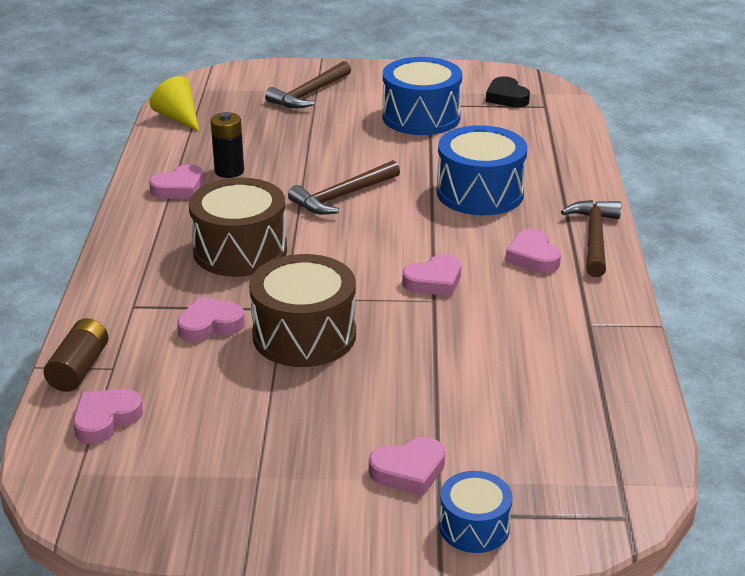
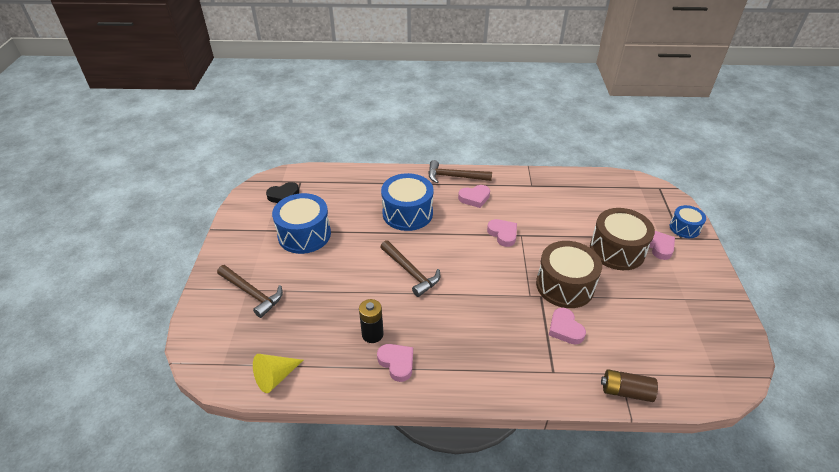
camera: 90 degrees left, 10 degrees up
pink heart [73,389,143,444] -> none
brown drum [189,178,287,277] -> brown drum moved to [590,208,655,270]

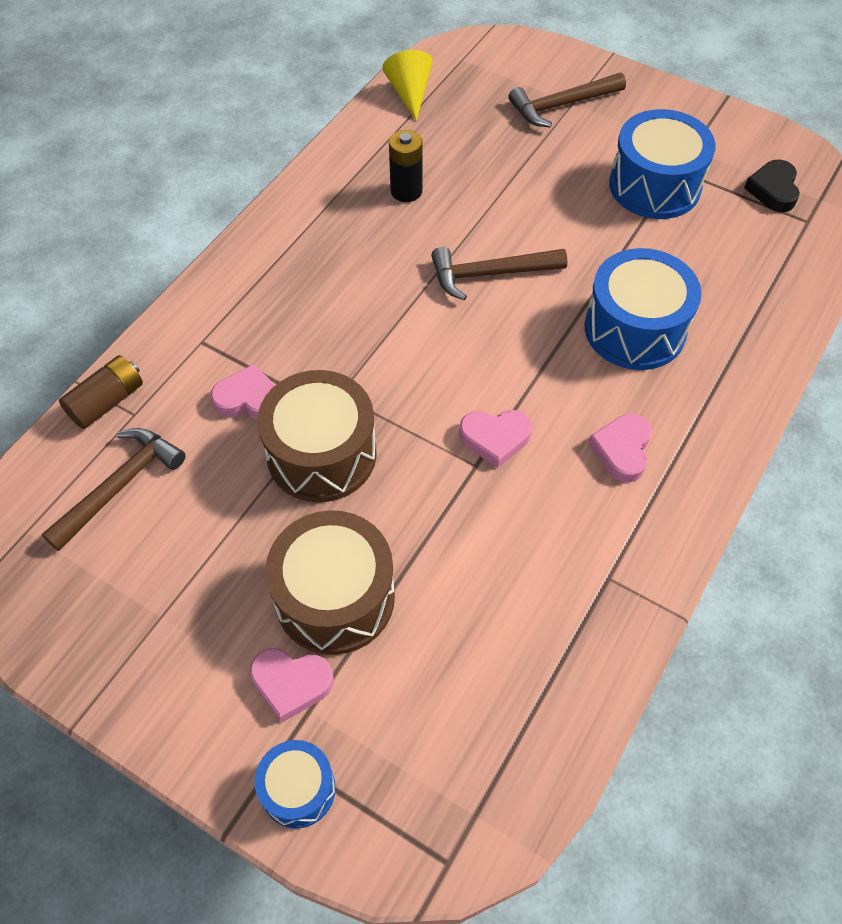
camera: 120 degrees right, 15 degrees up
pink heart [377,344,413,382] -> none
brown hammer [428,160,492,183] -> brown hammer moved to [42,428,185,551]

